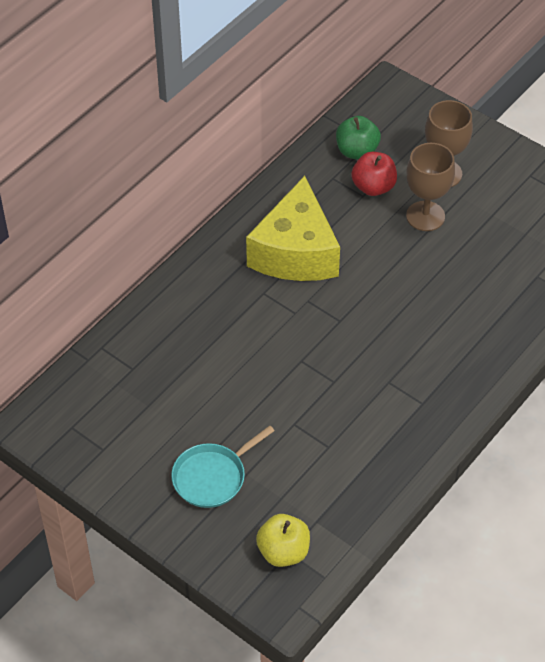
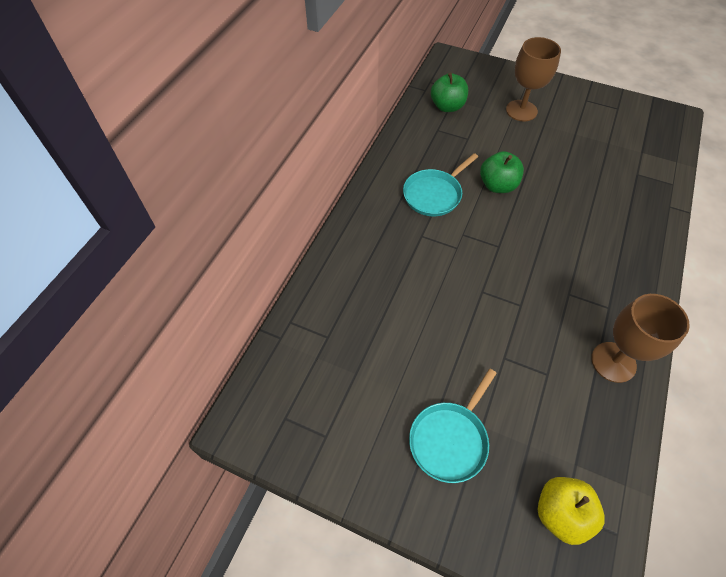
camera: 15 degrees left, 5 degrees up
yellow cheese [246,176,340,281] -> turquoise pan [403,153,478,216]
red apple [351,152,397,196] -> none
brown goblet [406,143,455,231] -> brown goblet moved to [591,294,690,383]
none -> green apple [480,151,524,193]

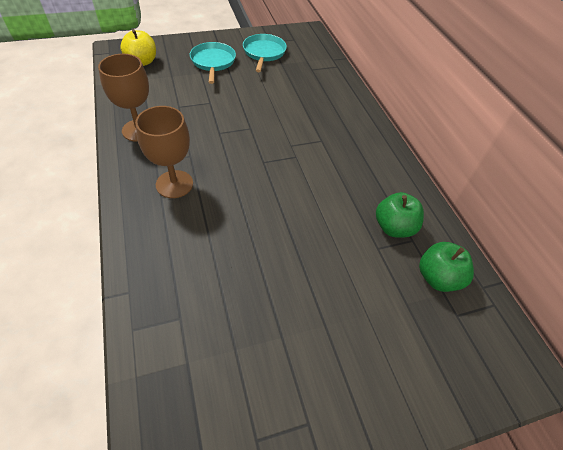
camera: 135 degrees right, 5 degrees down
turquoise pan [403,153,478,216] -> turquoise pan moved to [243,34,287,72]
green apple [480,151,524,193] -> green apple moved to [376,192,424,238]
brown goblet [506,37,561,121] -> brown goblet moved to [135,106,193,198]

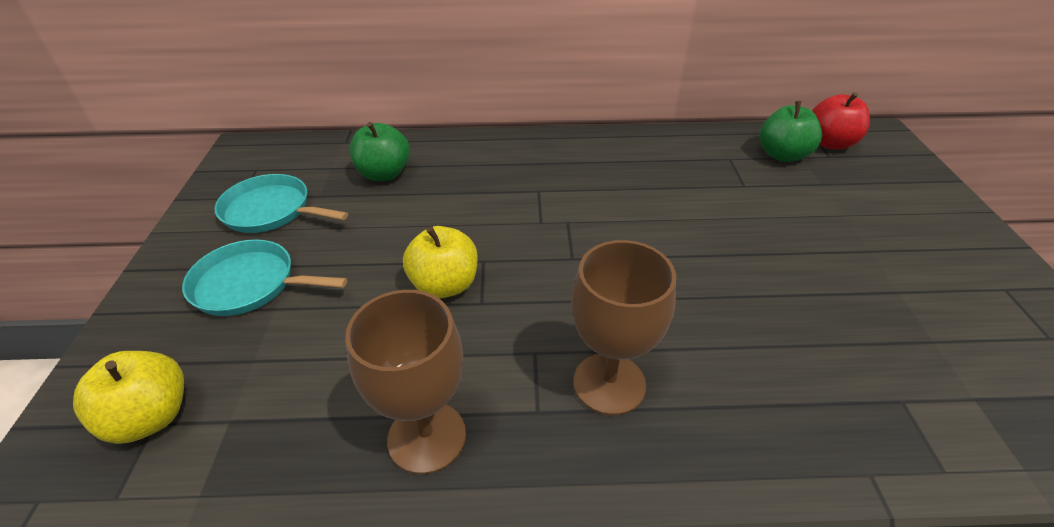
camera: 70 degrees left, 10 degrees down
green apple [376,192,424,238] -> green apple moved to [349,122,410,181]
none -> yellow apple [403,226,478,299]
none -> red apple [812,92,870,149]

